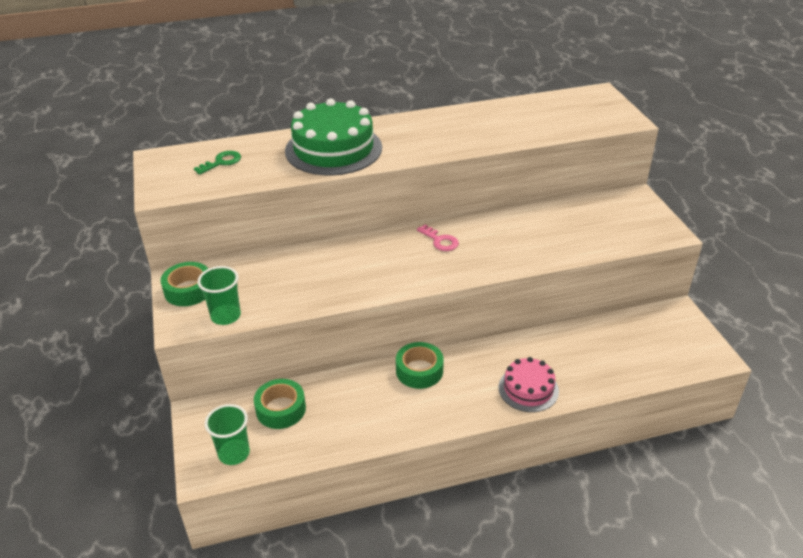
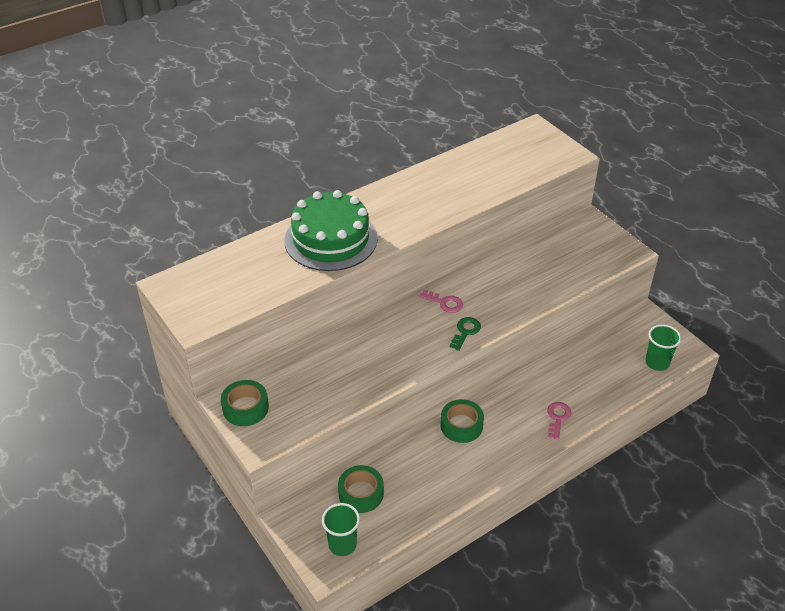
camera: 20 degrees left, 5 degrees up
green key [194,151,241,175] -> green key moved to [450,317,481,351]
green cup [197,266,241,325] -> green cup moved to [645,325,681,371]
pink cake [498,357,559,412] -> pink key [547,402,571,440]

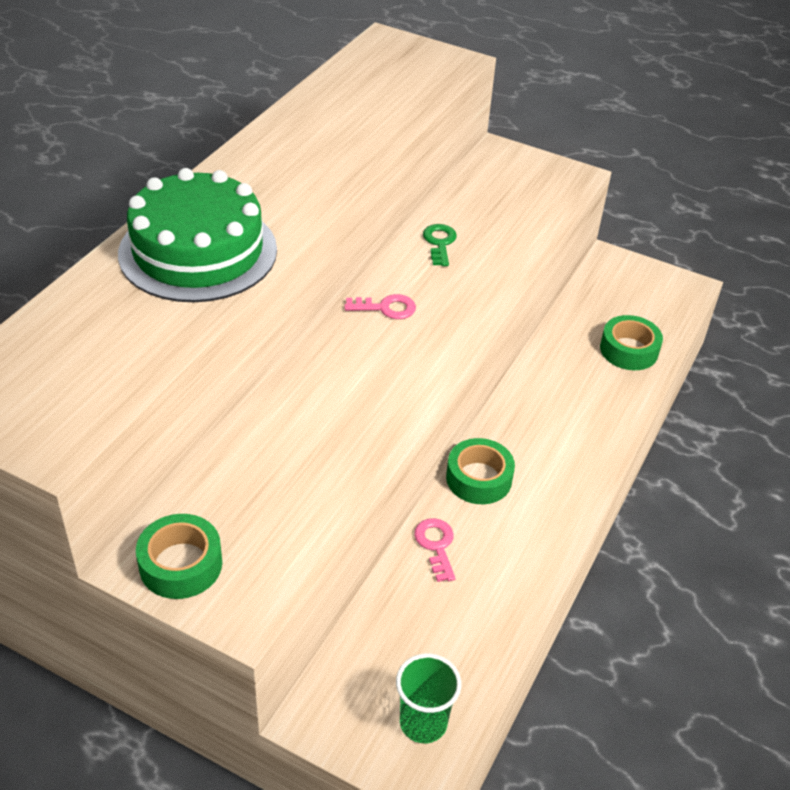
camera: 30 degrees left, 0 degrees up
green tape [338,465,384,513] -> green tape moved to [600,315,663,370]
green key [450,317,481,351] -> green key moved to [423,224,457,266]
pink key [547,402,571,440] -> pink key moved to [414,518,456,582]
green cup [645,325,681,371] -> none

